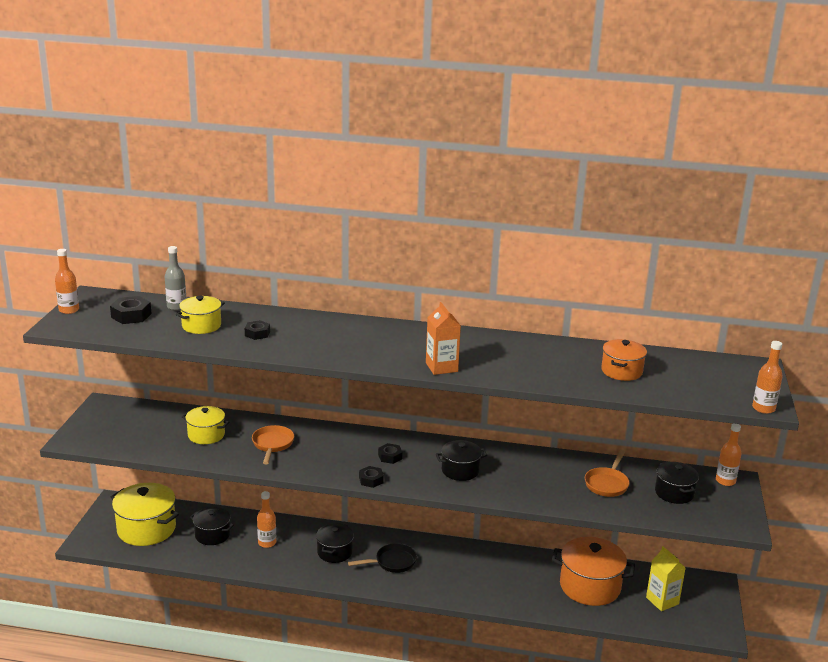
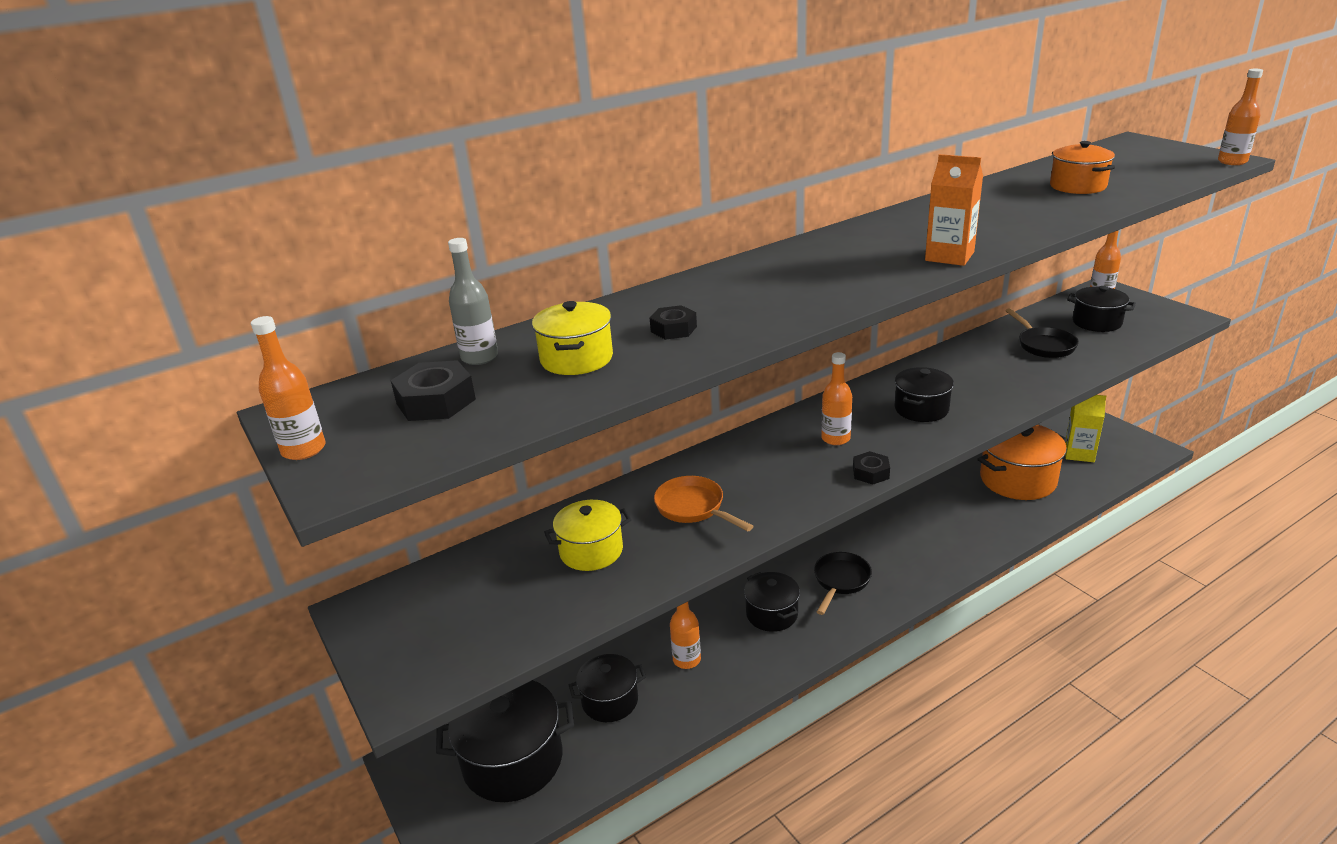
camera: 40 degrees left, 5 degrees up
yellow pot [111,483,179,546] -> black pot [436,680,574,802]
black nut [378,443,403,464] -> orange bottle [821,352,852,445]
orange pan [585,450,629,497] -> black pan [1005,308,1079,358]

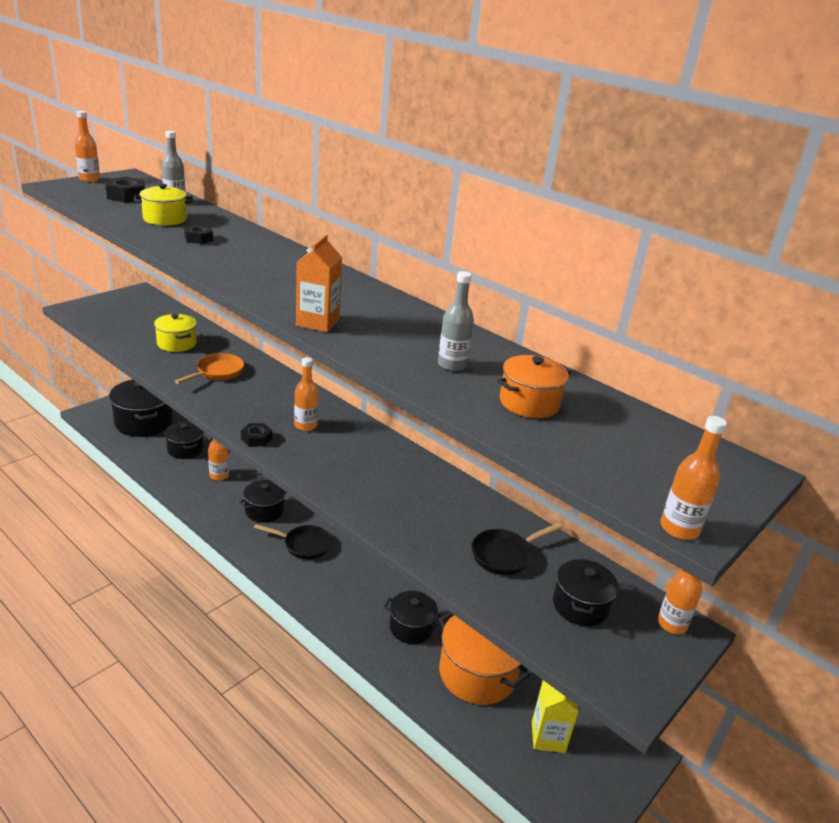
camera: 70 degrees right, 0 degrees up
black pot [895,367,954,422] -> black pot moved to [383,591,444,644]
none -> grey bottle [438,271,474,371]

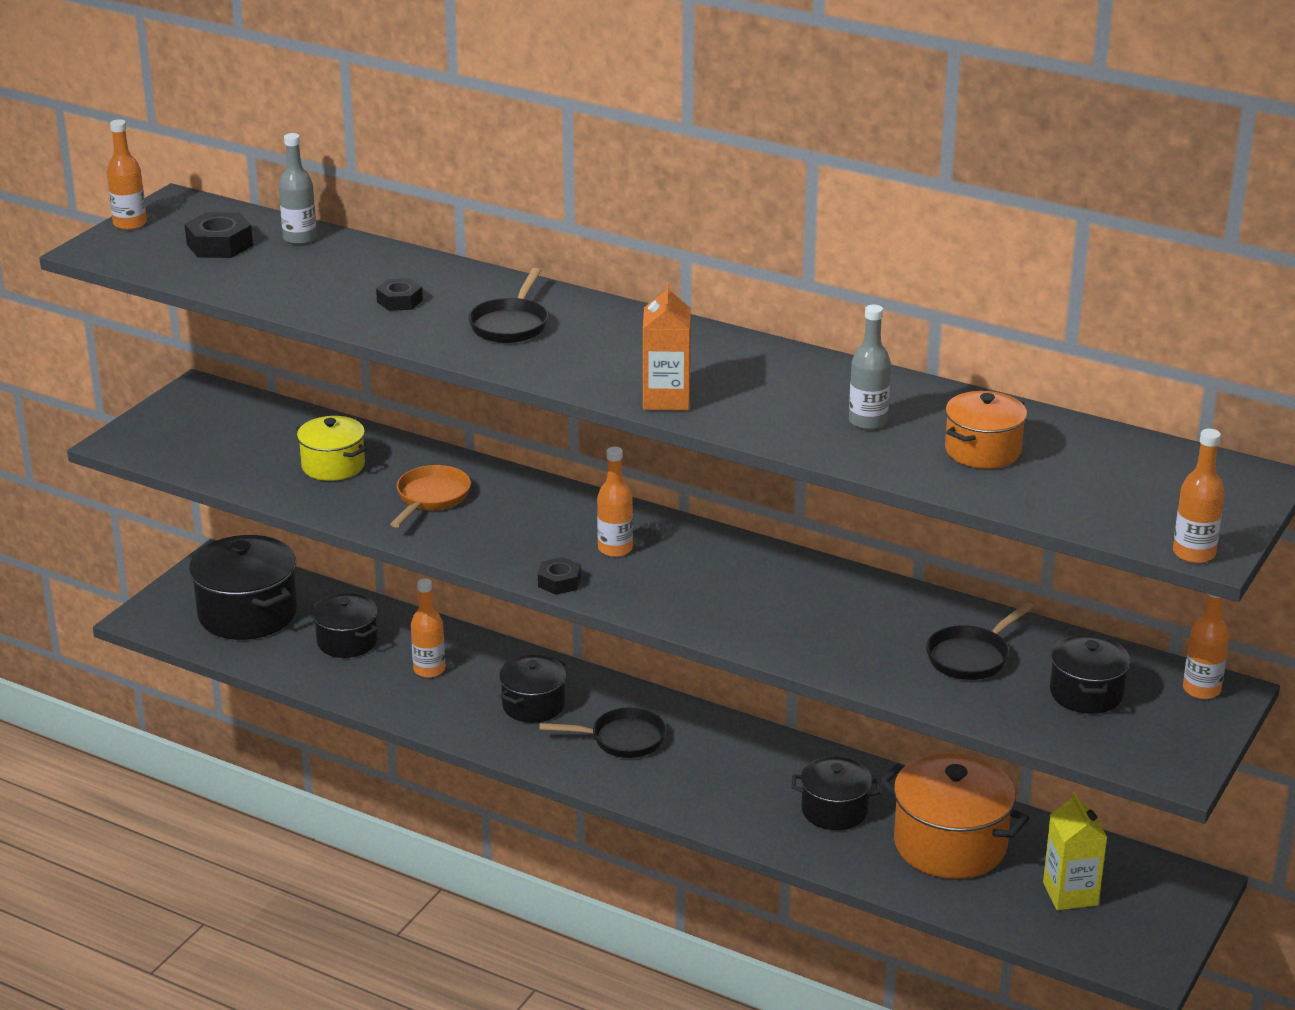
camera: 10 degrees left, 0 degrees up
yellow pot [134,184,193,226] -> none
none -> black pan [468,268,548,343]

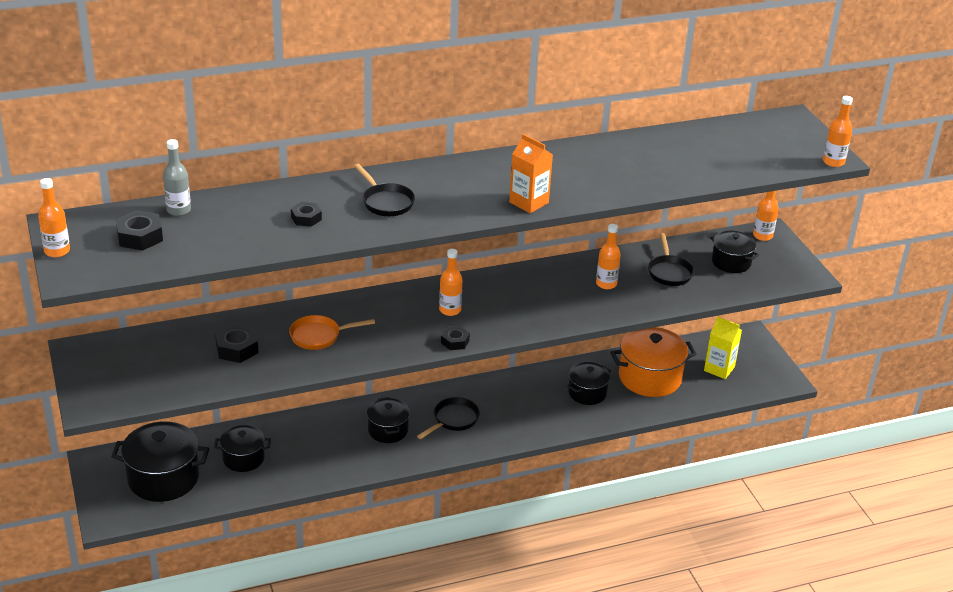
camera: 50 degrees left, 5 degrees up
yellow pot [296,416,367,481] -> black nut [215,323,258,363]
orange pan [391,465,471,528] -> orange pan turned 75 degrees counterclockwise [289,315,375,350]
orange bottle [411,578,445,678] -> orange bottle moved to [596,224,621,289]
grey bottle [849,304,891,430] -> none
orange pot [945,391,1027,469] -> none

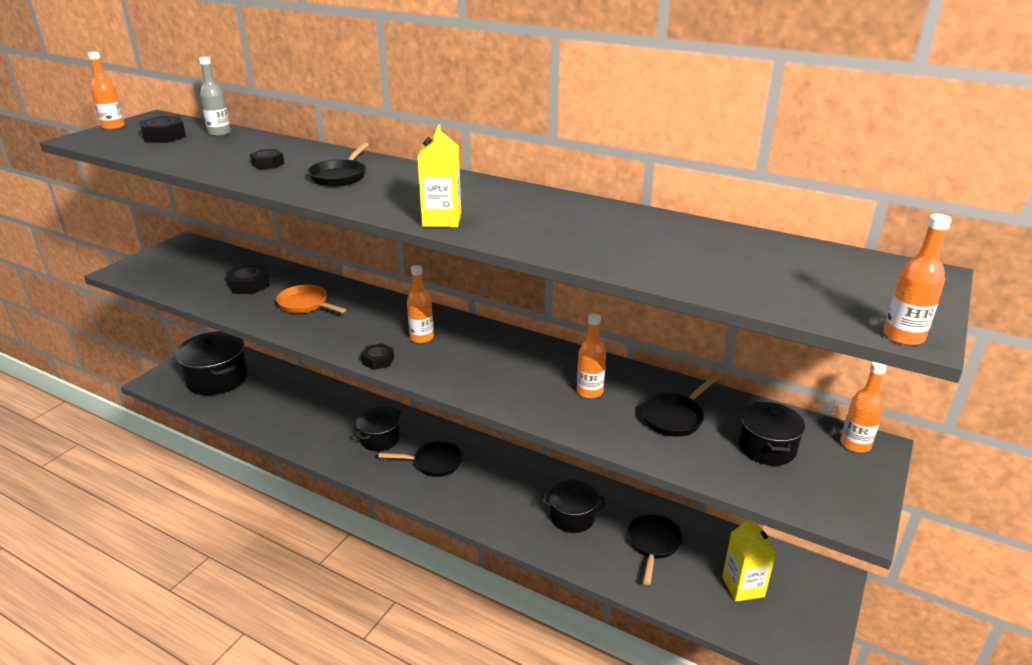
camera: 50 degrees right, 5 degrees down
black pot [214,425,271,472] -> none
orange carton [509,134,553,213] -> yellow carton [417,124,461,227]
orange pot [611,327,697,397] -> black pan [627,514,683,585]

